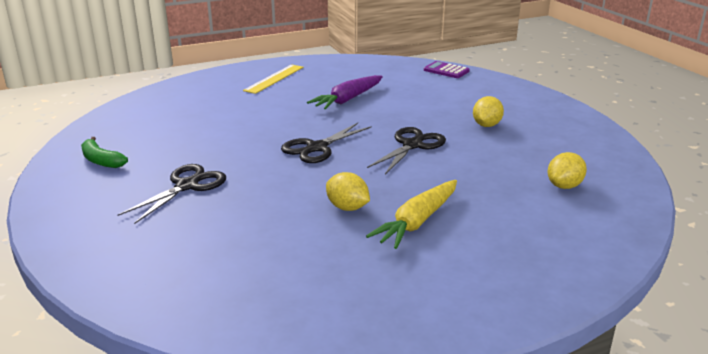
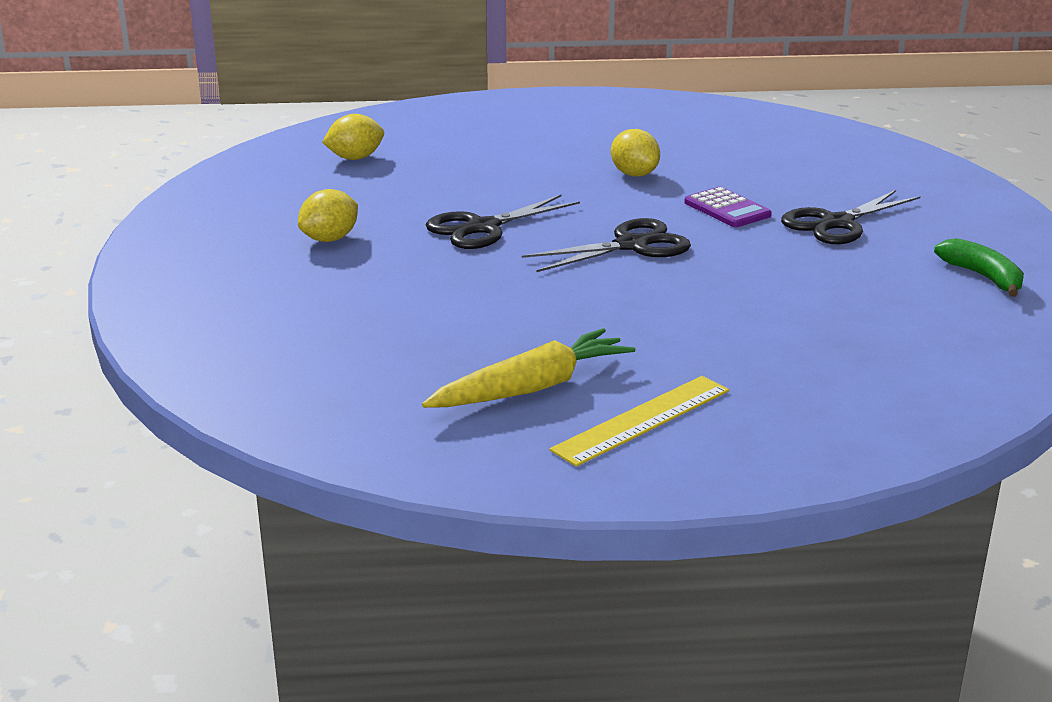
camera: 160 degrees left, 0 degrees up
purple carrot [307,75,383,109] -> none
yellow carrot [366,180,457,249] -> yellow carrot moved to [422,328,636,408]
purple calculator [424,61,470,78] -> purple calculator moved to [684,187,772,227]

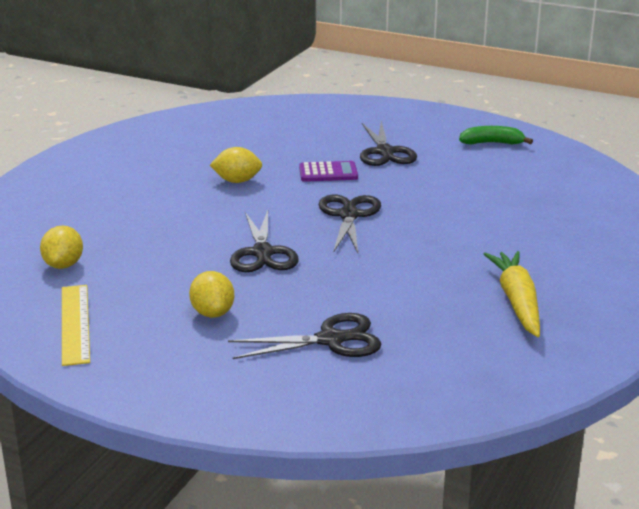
camera: 60 degrees left, 0 degrees up
yellow ruler [550,376,729,467] -> yellow ruler moved to [62,285,90,366]
none -> black scissors [228,313,381,359]

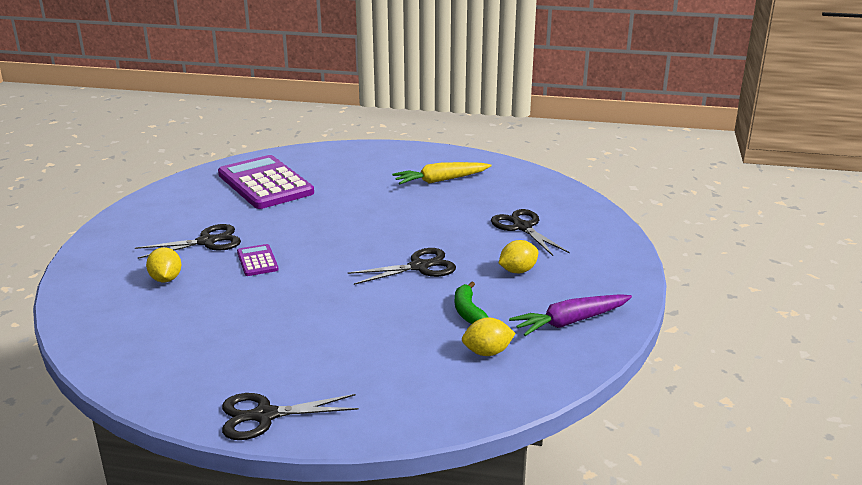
camera: 105 degrees left, 0 degrees up
yellow ruler [62,285,90,366] -> purple carrot [509,294,632,336]
yellow lemon [210,147,262,183] -> yellow lemon moved to [146,247,181,282]
black scissors [319,194,381,253] -> black scissors moved to [222,393,359,440]
green banana [459,126,533,145] -> green banana moved to [455,281,488,324]
none -> purple calculator [218,155,314,209]

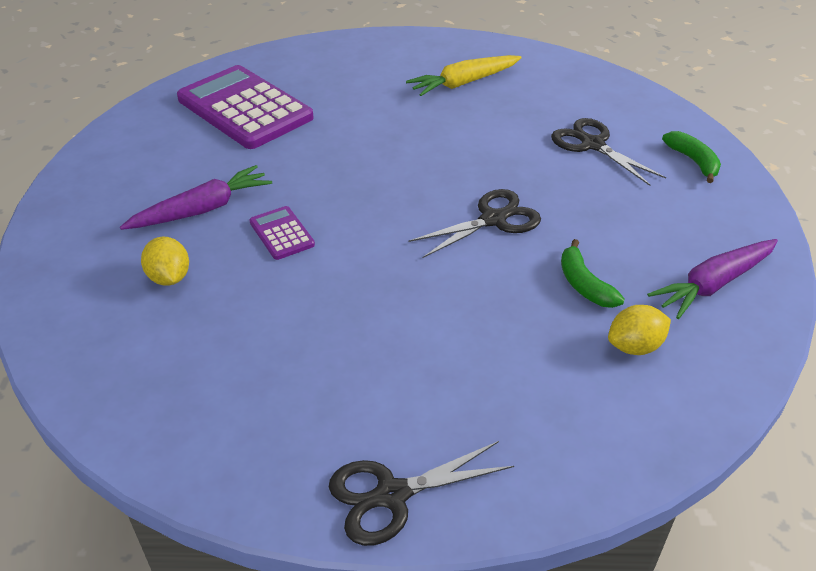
camera: 10 degrees left, 15 degrees up
black scissors [135,224,241,259] -> purple carrot [120,165,272,230]
yellow lemon [499,240,538,273] -> none
none -> green banana [662,131,721,183]

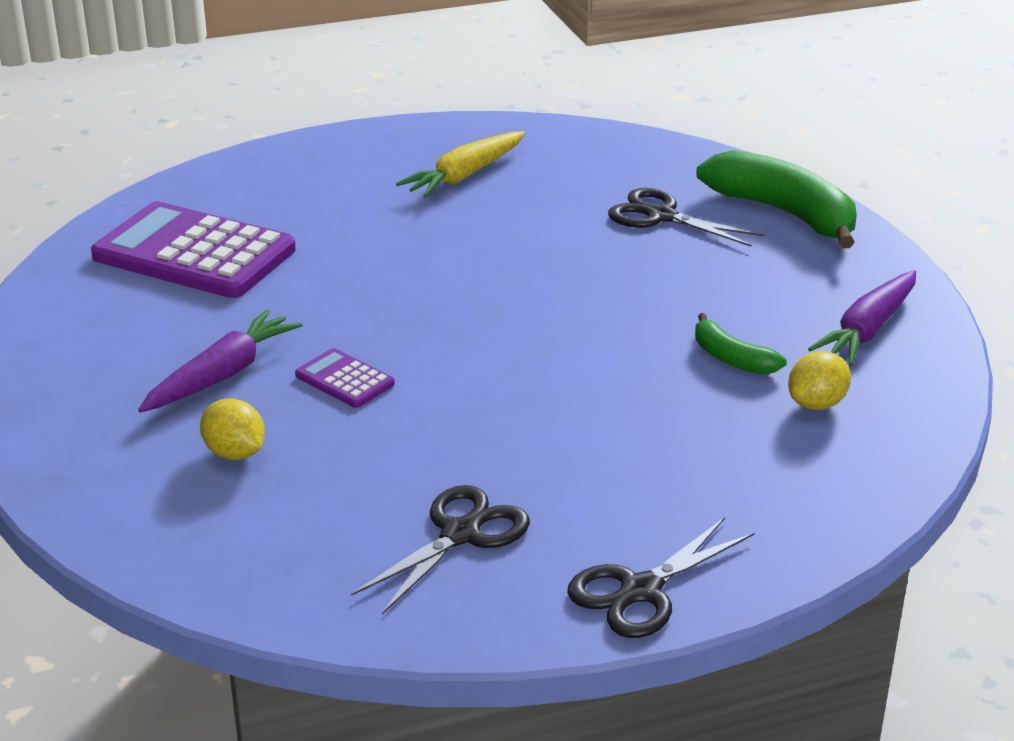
camera: 20 degrees left, 10 degrees down
black scissors [408,189,541,258] -> black scissors moved to [351,485,530,615]
green banana [662,131,721,183] -> green banana [697,150,857,248], size x1.97

